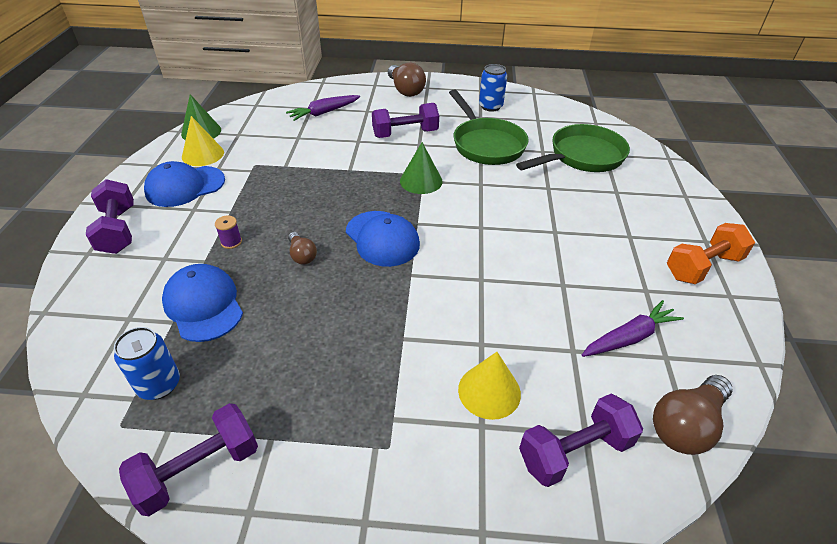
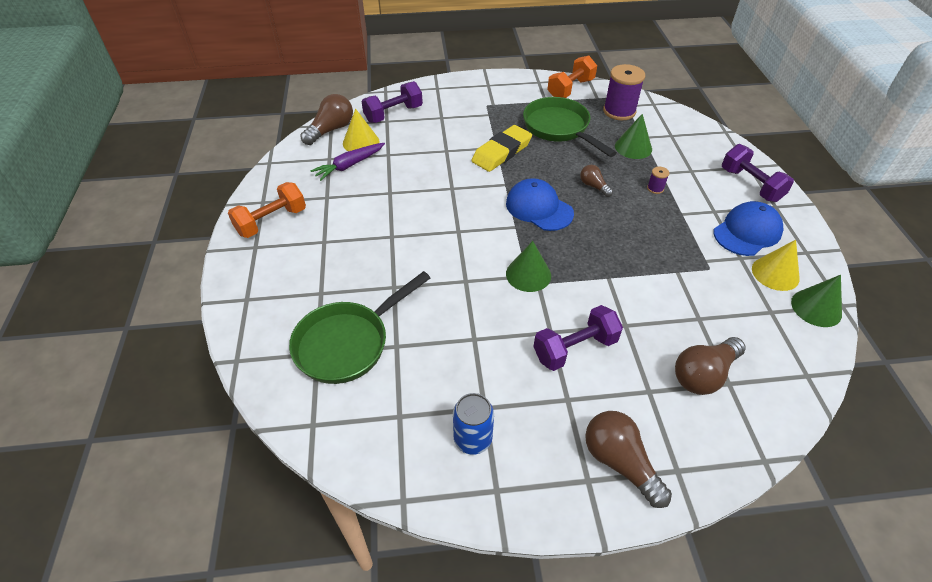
camera: 170 degrees right, 5 degrees up
blue can [114,327,180,400] -> purple spool [603,64,645,120]
purple dumbbell [119,403,258,516] -> orange dumbbell [547,55,597,98]
blue cap [162,264,243,342] -> green cone [615,114,652,159]
purple carrot [286,95,360,121] -> brown light bulb [675,337,746,395]
green pan [449,89,529,165] -> green pan moved to [523,97,617,157]
yellow cone [458,352,521,420] -> yellow cone moved to [343,109,379,151]
none -> yellow eraser [471,125,532,172]

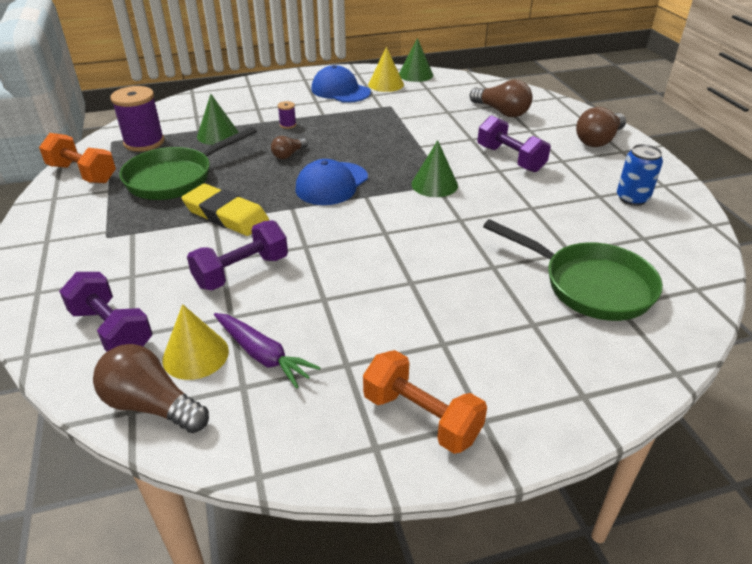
camera: 100 degrees left, 10 degrees down
purple dumbbell [722,144,794,202] -> purple dumbbell moved to [187,220,288,290]

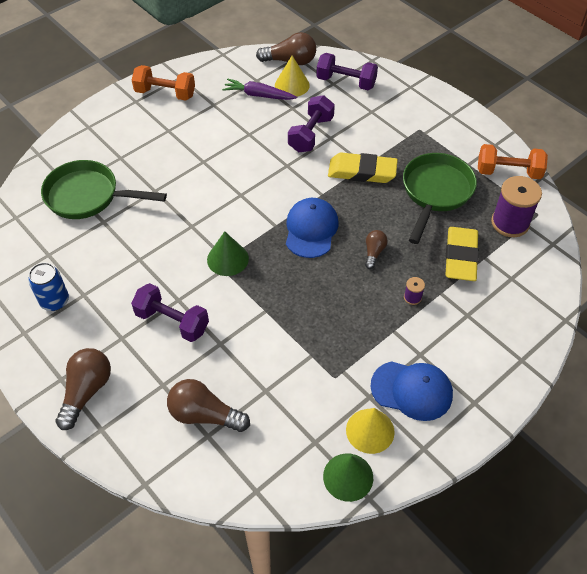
camera: 155 degrees right, 15 degrees up
green cone [197,94,239,145] -> yellow eraser [446,227,479,281]

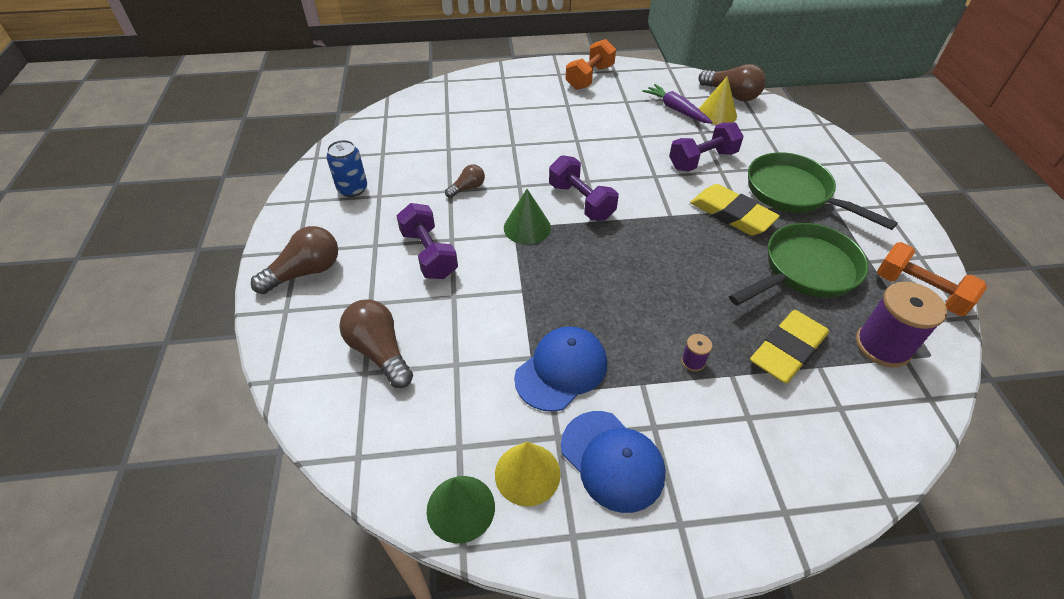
camera: 35 degrees right, 5 degrees down
green pan [41,160,167,219] -> green pan moved to [748,152,898,230]
orange dumbbell [132,65,195,101] -> orange dumbbell turned 75 degrees clockwise [566,39,616,90]
blue cap [286,198,338,258] -> blue cap moved to [514,326,607,412]
purple dumbbell [316,53,378,90] -> purple dumbbell moved to [549,155,618,221]
brown light bulb [365,230,388,269] -> brown light bulb moved to [445,164,485,198]

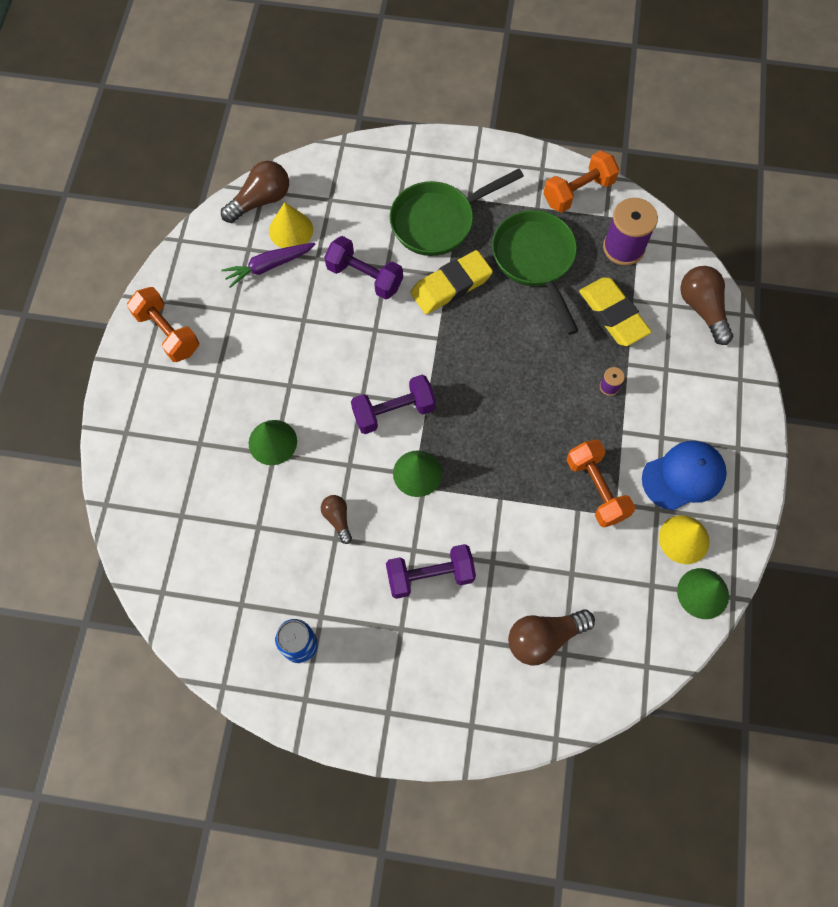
camera: 75 degrees left, 20 degrees up
brown light bulb [251,226,338,294] -> brown light bulb moved to [680,266,733,345]
blue cap [514,326,607,412] -> orange dumbbell [566,440,635,527]
purple dumbbell [669,122,744,171] -> purple dumbbell turned 45 degrees counterclockwise [324,236,403,300]
none -> green cone [249,420,297,465]

